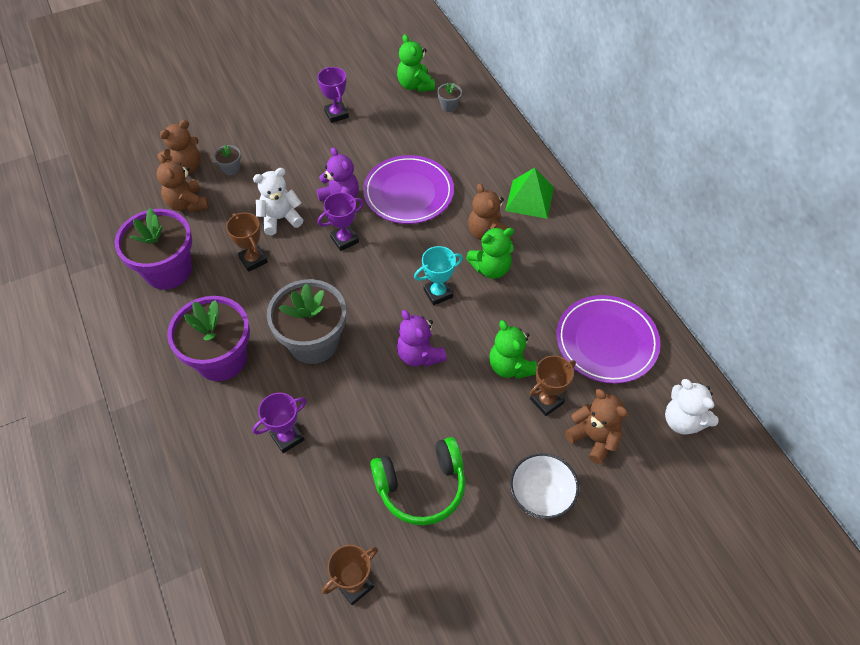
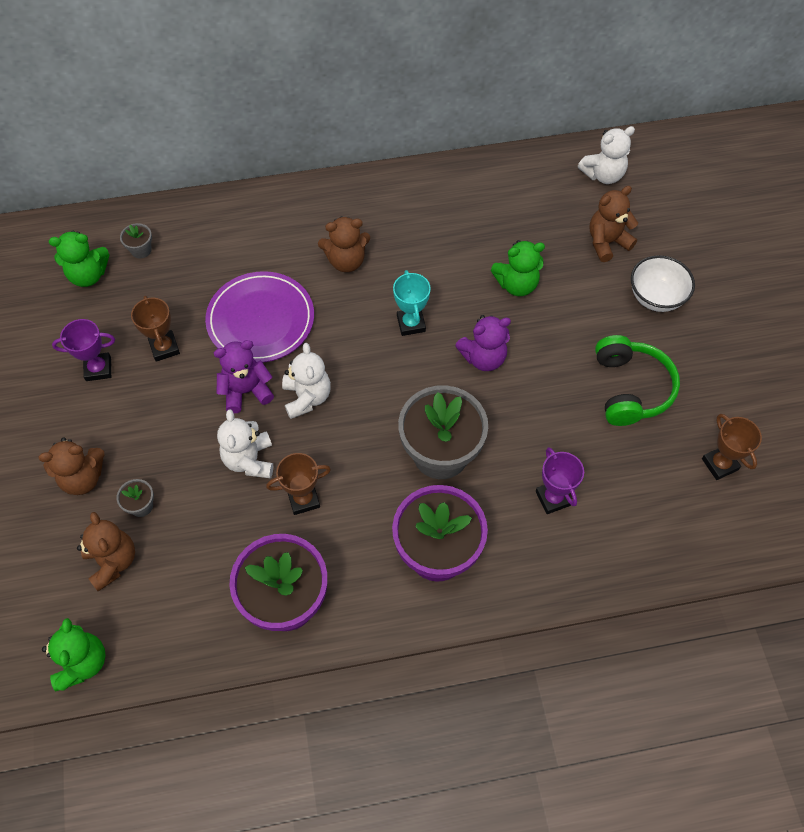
camera: 75 degrees left, 5 degrees up
brown teddy bear [157,154,209,212] -> brown teddy bear moved to [39,438,105,495]
purple trophy [318,192,364,251] -> white teddy bear [282,343,331,419]
green teddy bear [466,228,514,279] -> green teddy bear moved to [42,618,106,692]
green pyramid [505,168,554,219] -> none
brown trophy [530,355,576,416] -> brown trophy moved to [131,296,180,362]
purple plate [556,295,660,384] -> none

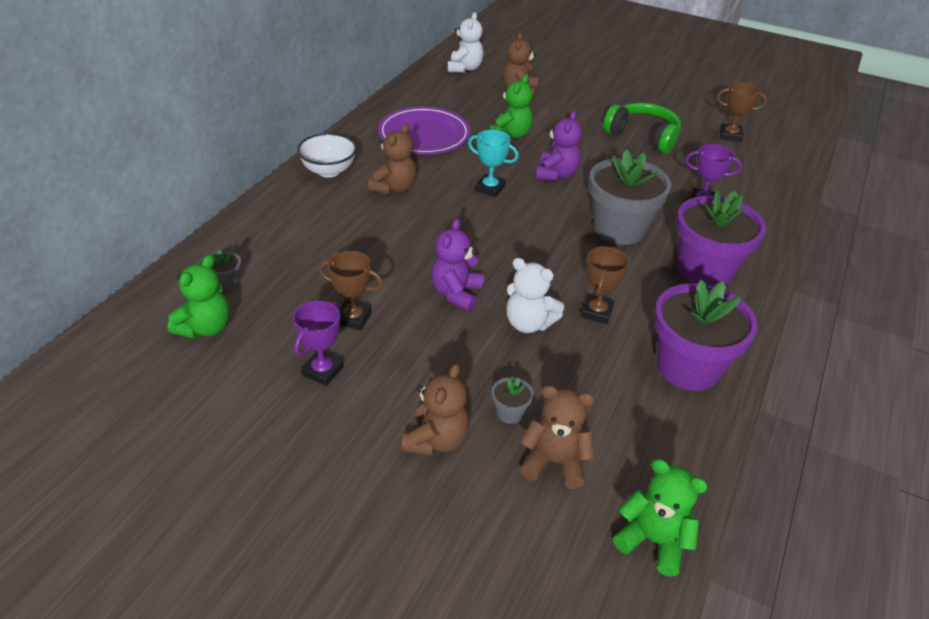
camera: 55 degrees left, 20 degrees down
purple plate [205,271,314,363] -> purple plate moved to [378,107,471,155]
white teddy bear [282,343,331,419] -> none
white bowl [631,255,695,312] -> white bowl moved to [297,133,357,177]

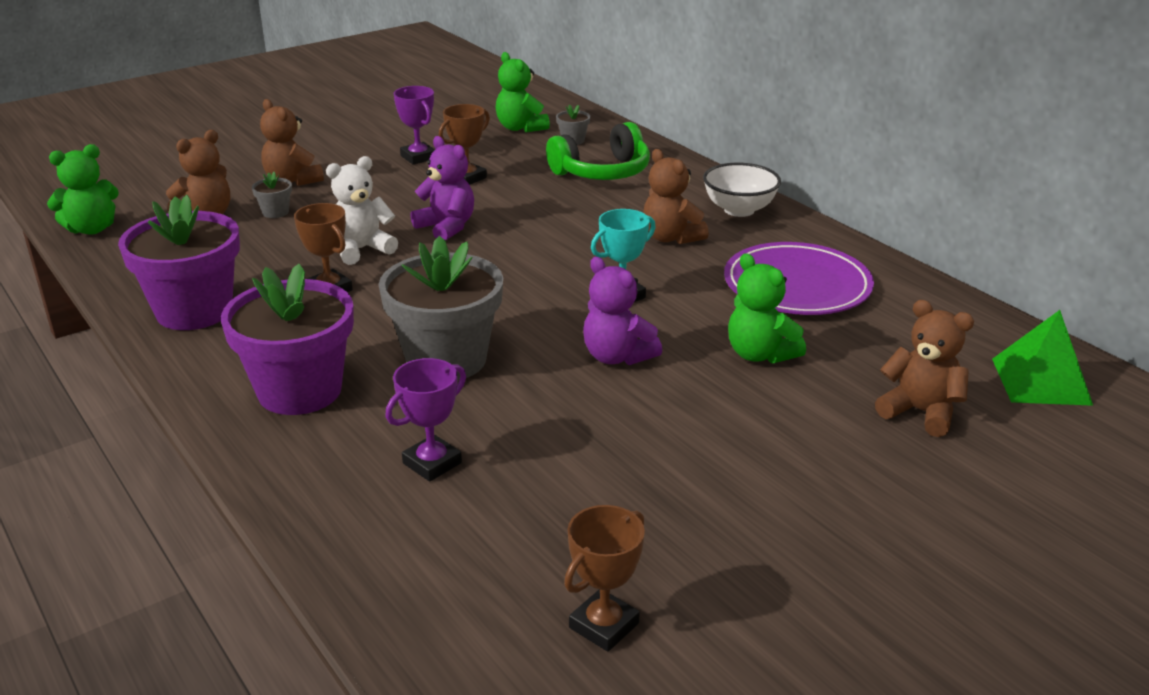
camera: 120 degrees right, 10 degrees down
white teddy bear [448,12,484,73] -> green pyramid [992,310,1093,406]
green headphones [603,103,681,154] -> green headphones moved to [546,122,650,180]

